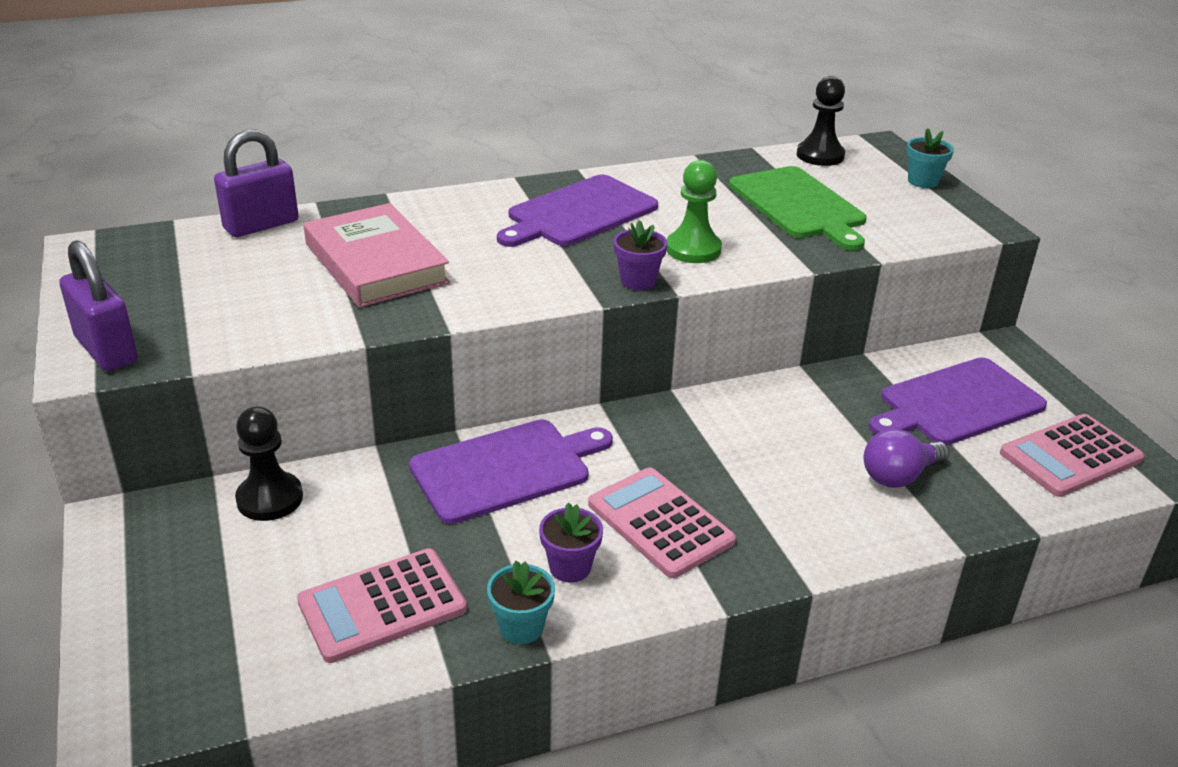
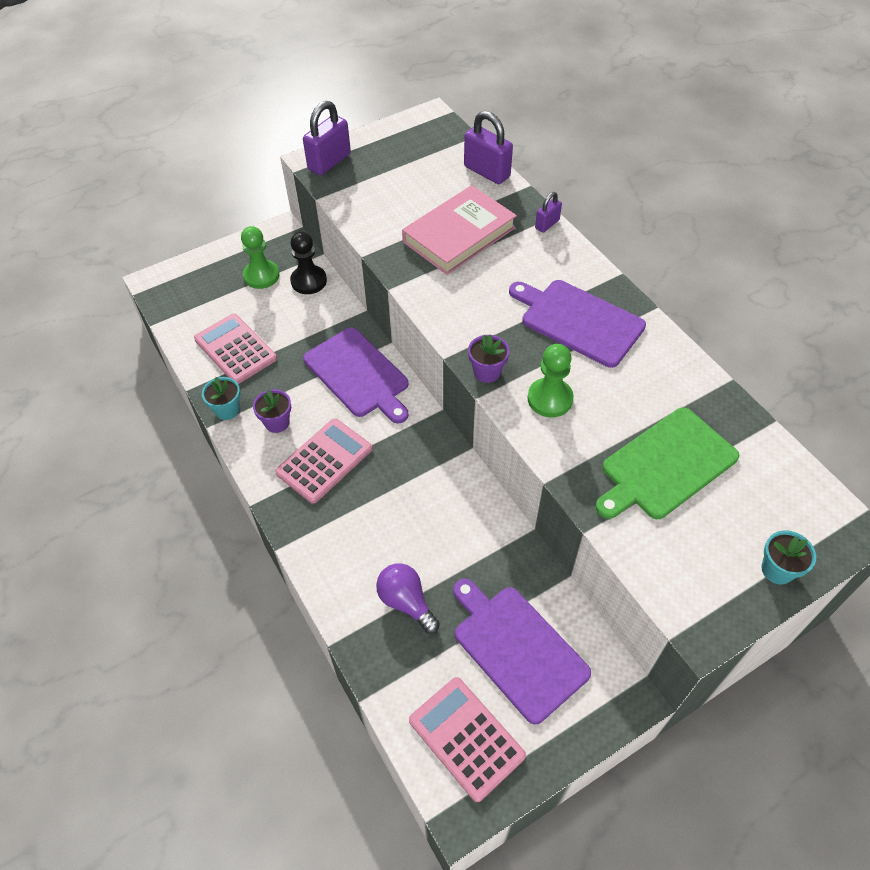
camera: 80 degrees right, 20 degrees up
black pawn [797,76,845,166] -> none
none -> green pawn [241,226,280,289]
none -> purple padlock [535,192,562,233]

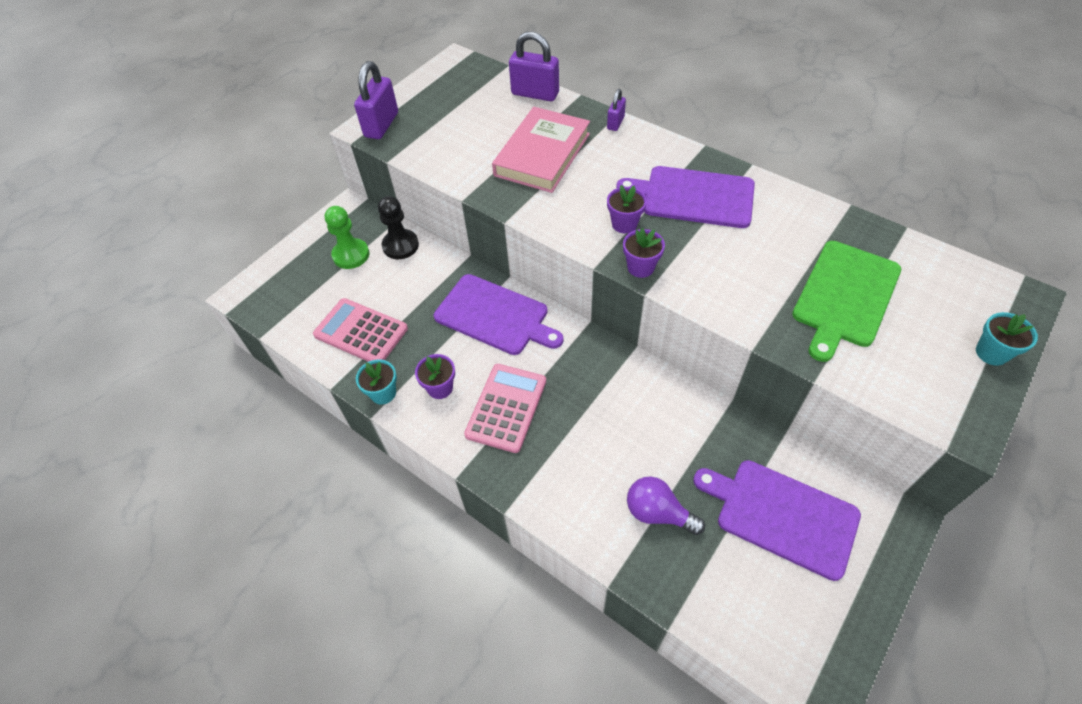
camera: 20 degrees left, 0 degrees up
pink calculator [409,677,526,802] -> none
green pawn [527,344,574,417] -> none
none -> purple flower pot [607,185,647,233]

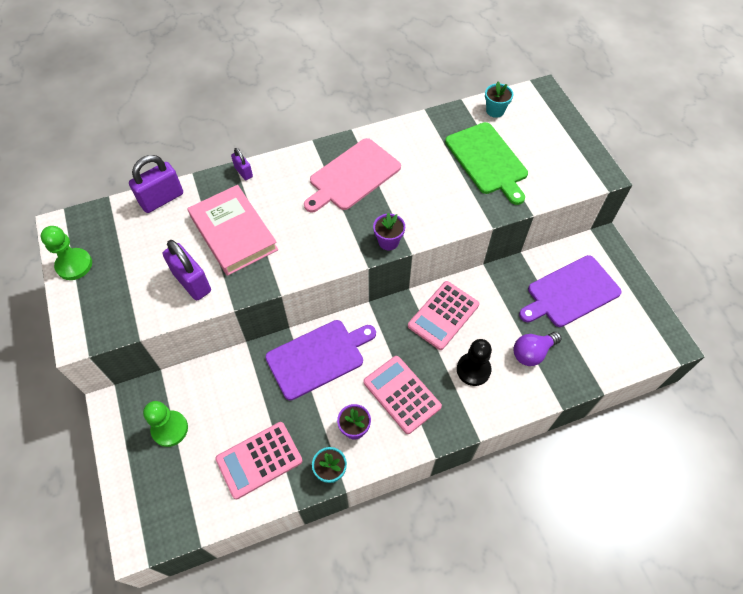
camera: 60 degrees left, 5 degrees up
purple padlock [354,61,398,139] -> purple padlock moved to [163,240,211,300]
black pawn [378,196,419,259] -> black pawn moved to [457,339,492,386]
purple flower pot [607,185,647,233] -> none
purple cutting board [616,166,755,228] -> pink cutting board [304,138,401,213]
turquoise flower pot [976,312,1038,366] -> turquoise flower pot moved to [485,81,513,118]
none -> green pawn [41,226,92,280]
none -> pink calculator [408,281,479,350]

